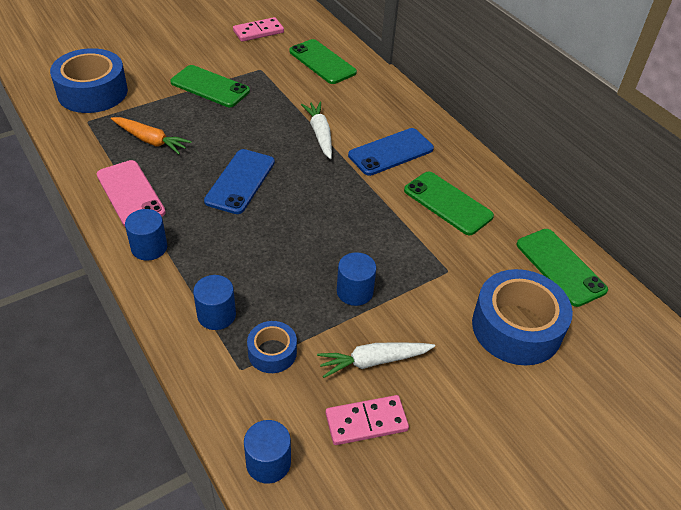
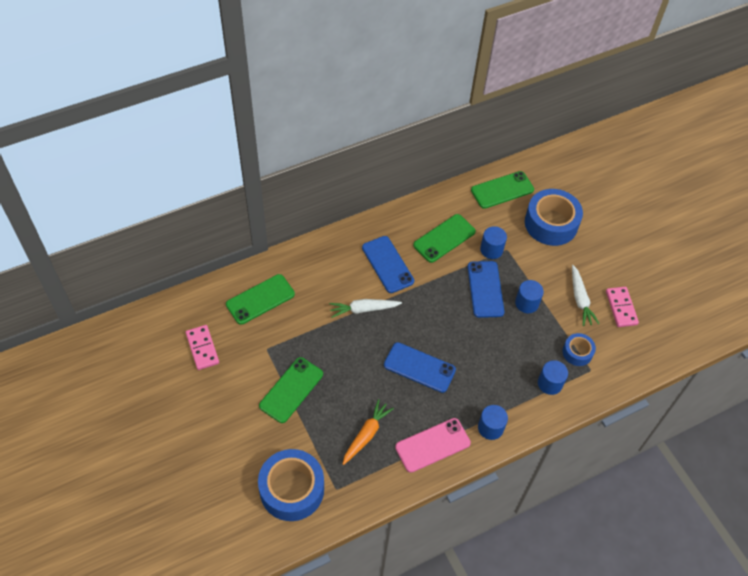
camera: 85 degrees left, 10 degrees up
blue cylinder [244,420,291,484] -> blue cylinder moved to [480,226,507,259]
none -> blue phone [468,261,504,318]

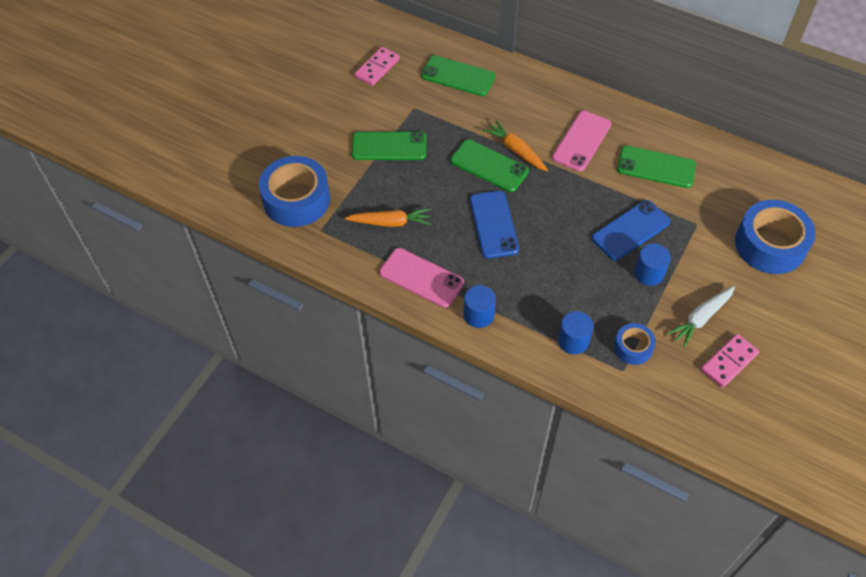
camera: 60 degrees right, 0 degrees up
white carrot [329,299,402,318] -> orange carrot [483,120,548,171]
blue phone [362,236,414,293] -> pink phone [552,111,611,171]
green phone [471,171,534,209] -> green phone moved to [451,139,529,192]
blue cylinder [480,226,507,259] -> none

